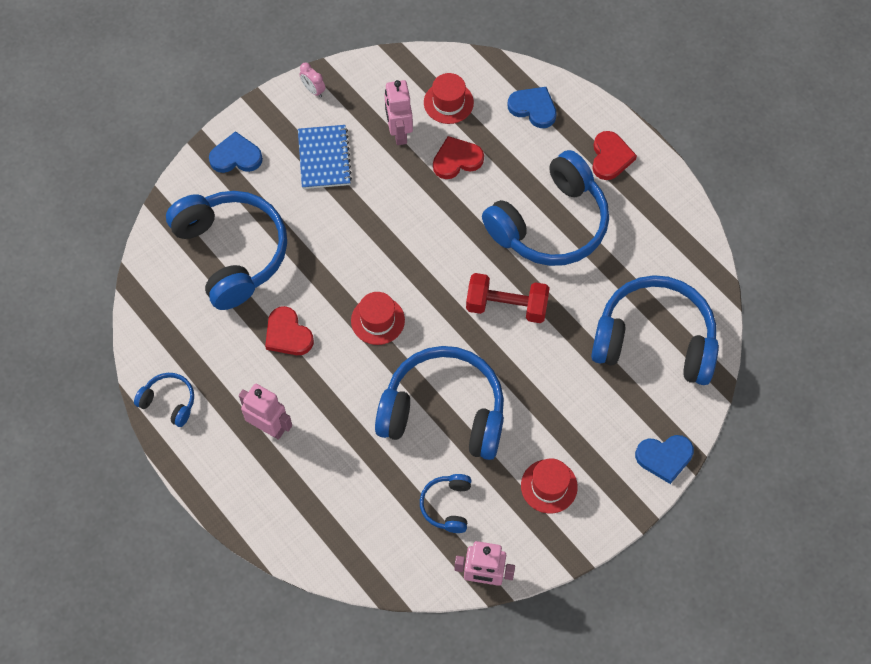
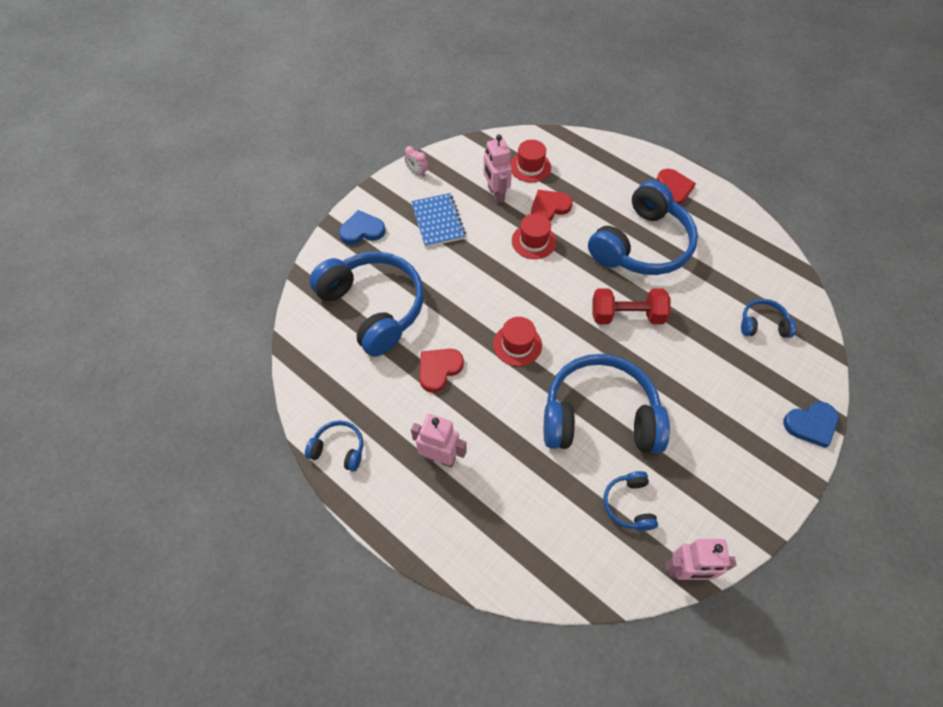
camera: 10 degrees left, 5 degrees down
red heart [265,306,314,355] -> red heart turned 90 degrees clockwise [419,349,464,393]
blue heart [508,87,557,128] -> none
red hat [521,458,578,513] -> red hat moved to [512,214,556,259]
blue headphones [591,275,719,385] -> blue headphones [741,299,796,338], size x0.45

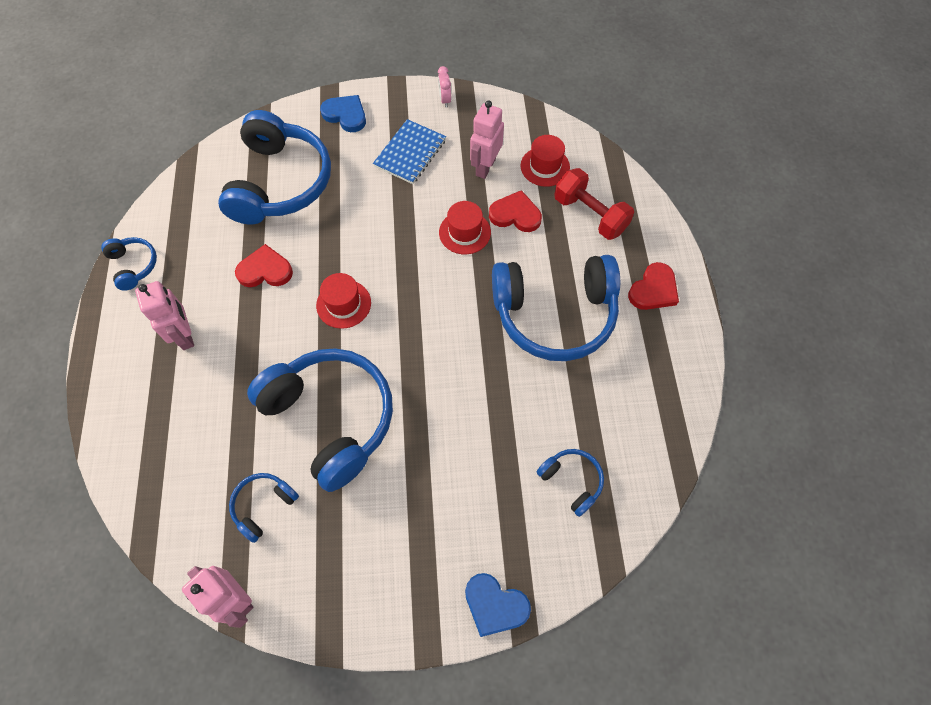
camera: 45 degrees right, 5 degrees up
red dumbbell [592,288,671,324] -> red dumbbell moved to [554,168,634,240]

